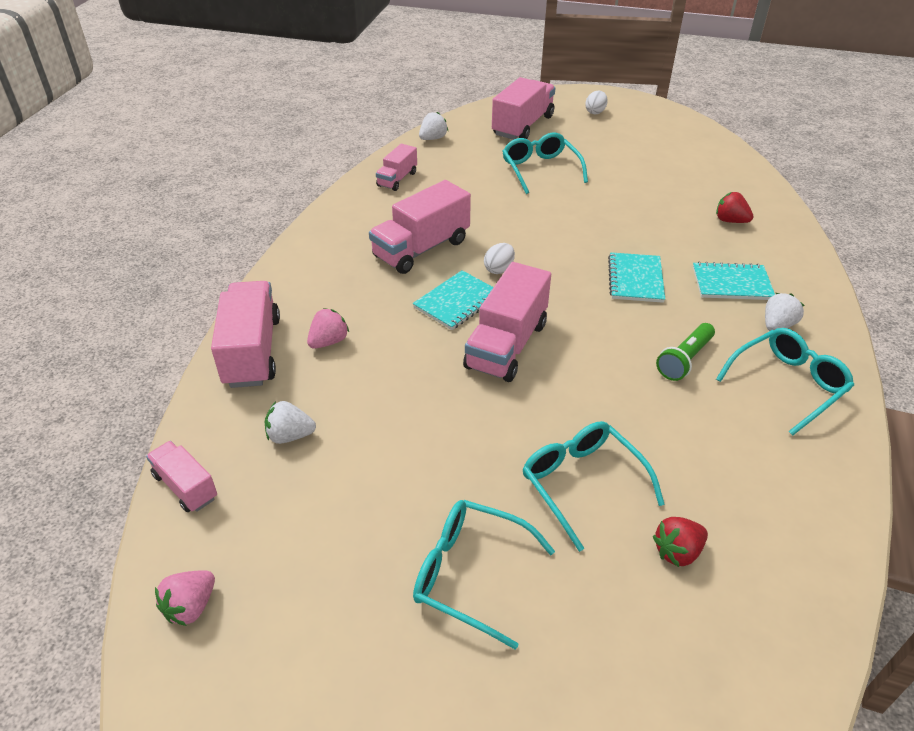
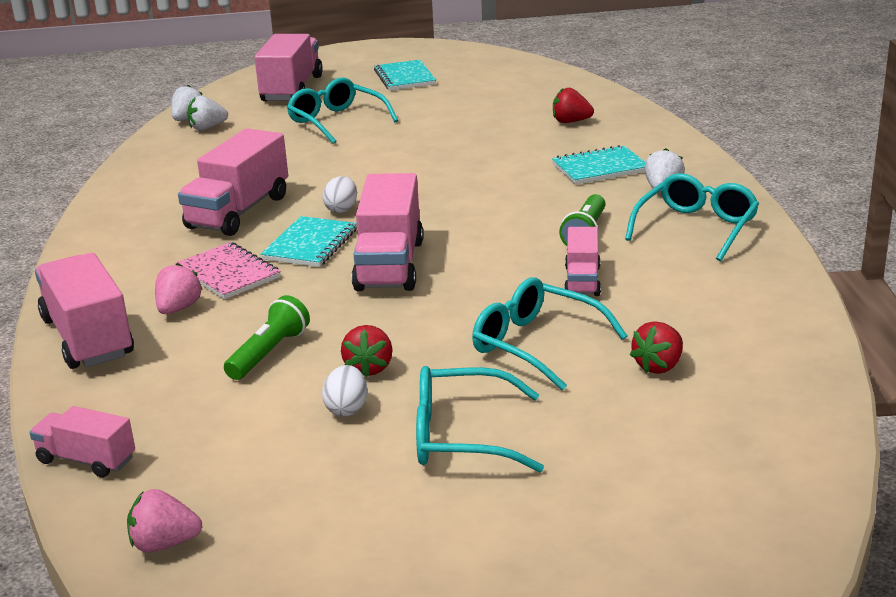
camera: 20 degrees left, 15 degrees down
pink strawberry [155,570,215,626] -> pink strawberry turned 75 degrees clockwise [127,489,202,553]
white strawberry [265,401,316,444] -> white strawberry moved to [187,96,228,131]
pink truck [376,144,417,191] -> pink truck moved to [564,227,601,296]
white egg [585,91,608,114] -> white egg moved to [322,365,367,416]
turquoise notebook [608,252,665,303] -> turquoise notebook moved to [374,60,436,90]
none -> pink notebook [175,242,281,299]
none -> green flashlight [224,295,310,380]
none -> red strawberry [341,325,393,377]

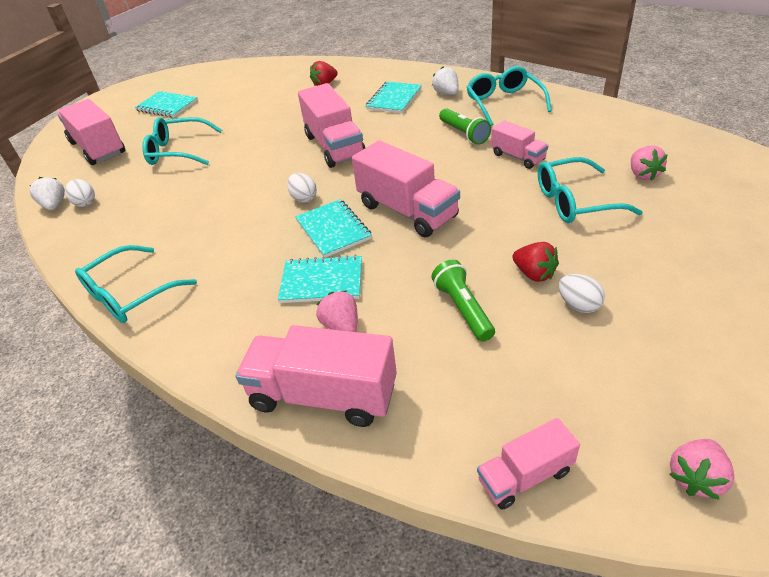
camera: 45 degrees left, 15 degrees up
pink notebook [175,242,281,299] -> turquoise notebook [278,255,362,303]
pink truck [178,128,288,236] -> pink truck moved to [298,83,366,168]
white strawberry [187,96,228,131] -> white egg [65,179,95,207]
turquoise glasses [416,366,544,472] -> turquoise glasses moved to [75,245,197,323]
red strawberry [630,321,683,374] -> pink strawberry [631,146,667,181]

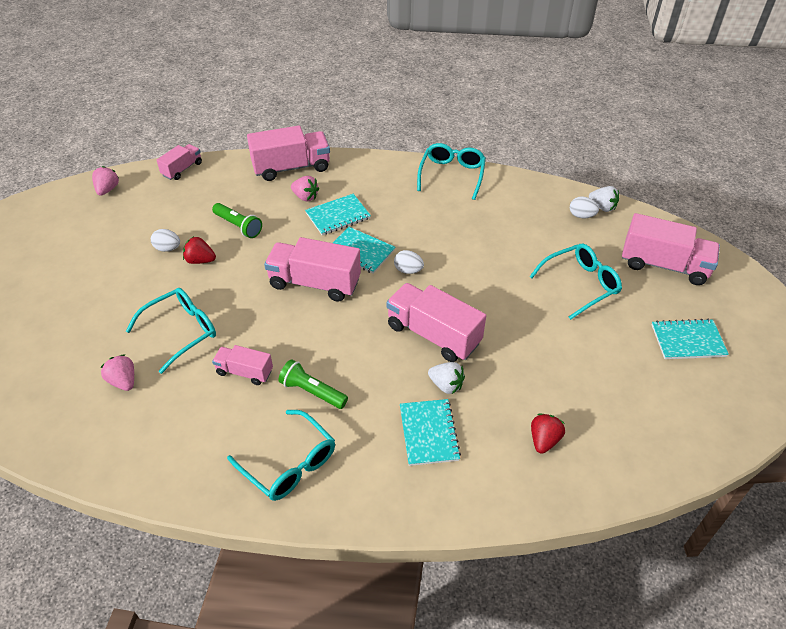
camera: 145 degrees right, 5 degrees up
white strawberry [432,66,459,95] -> white strawberry moved to [428,362,465,394]

